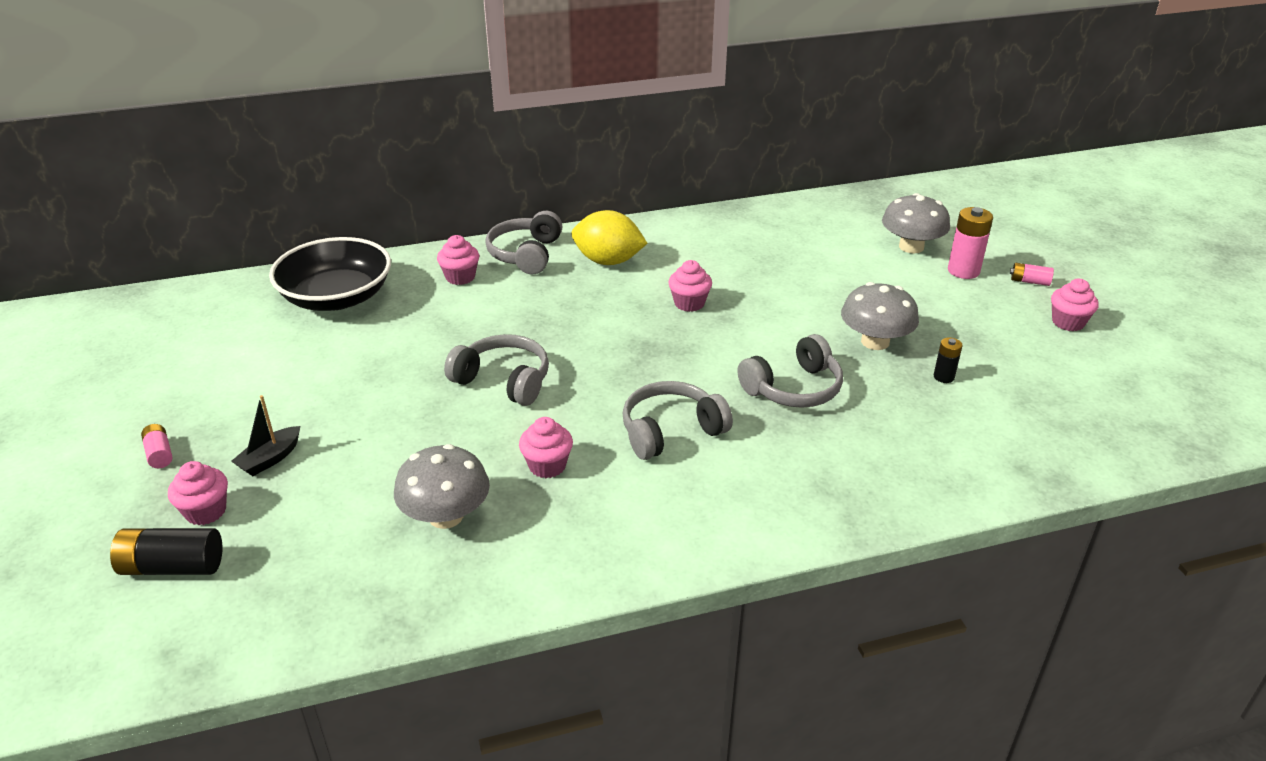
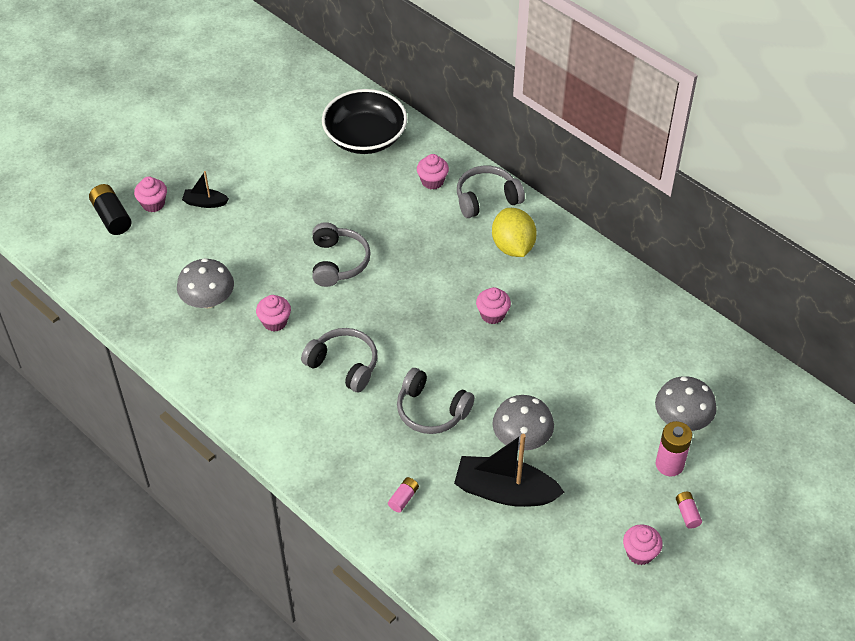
camera: 60 degrees right, 15 degrees up
pink battery [141,424,172,468] -> pink battery moved to [388,477,419,512]
black battery [934,337,963,383] -> black boat [454,434,565,507]

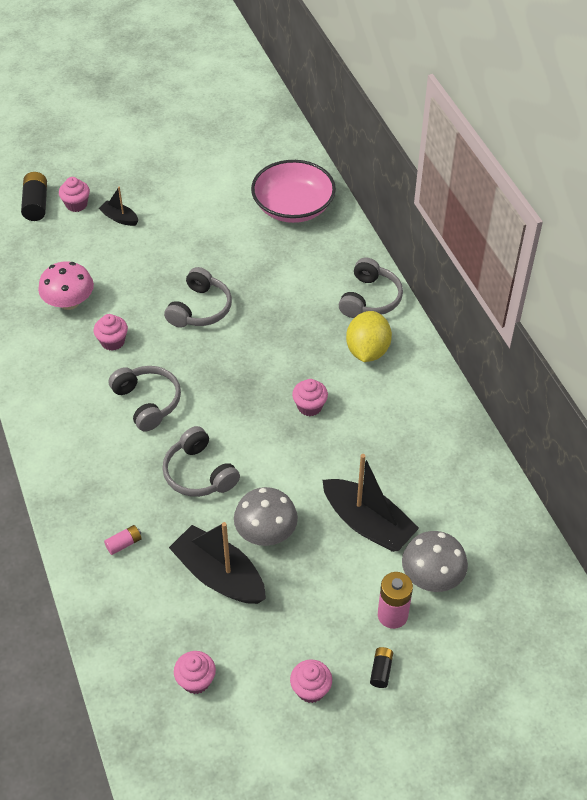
camera: 25 degrees right, 0 degrees up
grey mushroom [177,258,234,308] -> pink mushroom [38,261,94,310]
black bowl [322,89,407,154] -> pink bowl [251,160,336,223]
pink cupcake [417,154,449,190] -> pink cupcake moved to [174,651,216,694]
grey headphones [457,165,525,218] -> grey headphones turned 105 degrees clockwise [339,257,403,318]
pink battery [676,492,702,529] -> black battery [370,647,393,688]
none -> black boat [323,454,419,552]

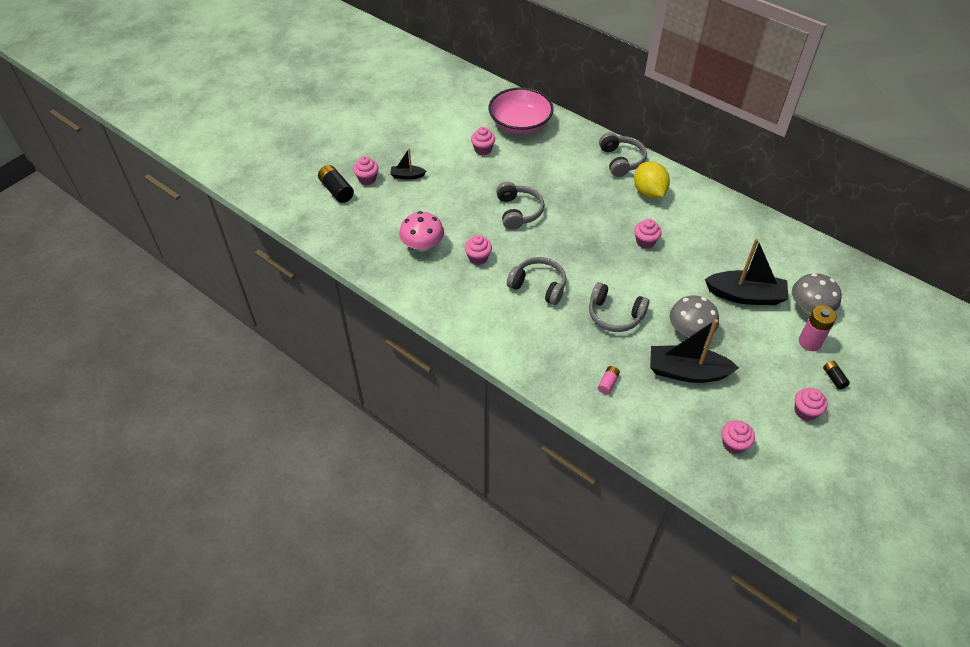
camera: 30 degrees left, 0 degrees up
none -> pink cupcake [471,127,495,155]

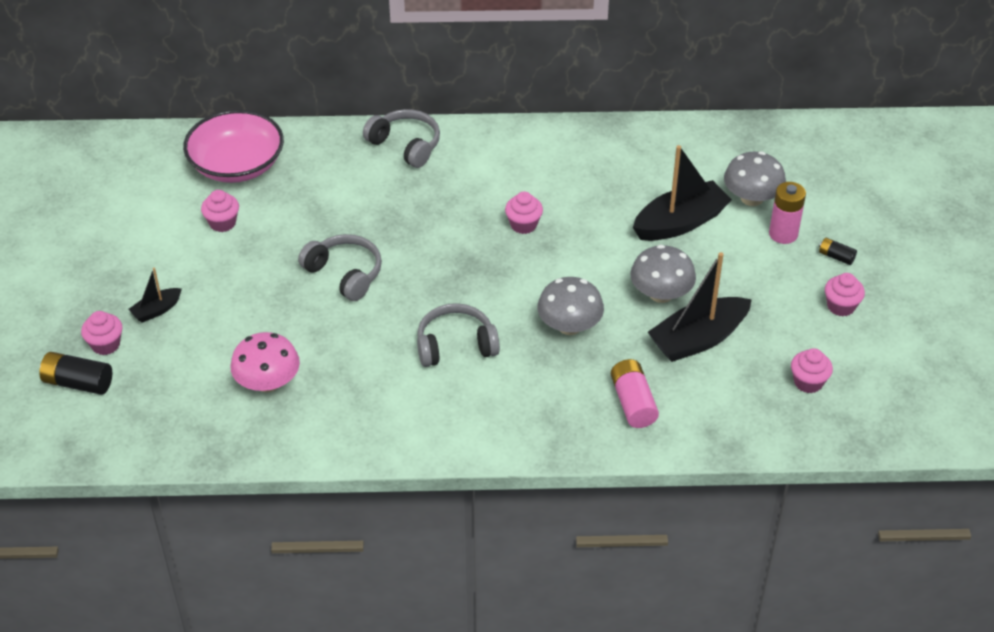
camera: 40 degrees left, 5 degrees down
pink cupcake [465,235,492,265] -> none
grey headphones [589,282,649,332] -> grey mushroom [537,277,604,335]
pink battery [598,366,620,394] -> pink battery [611,359,659,428], size x1.77
yellow lemon [634,161,670,199] -> none

